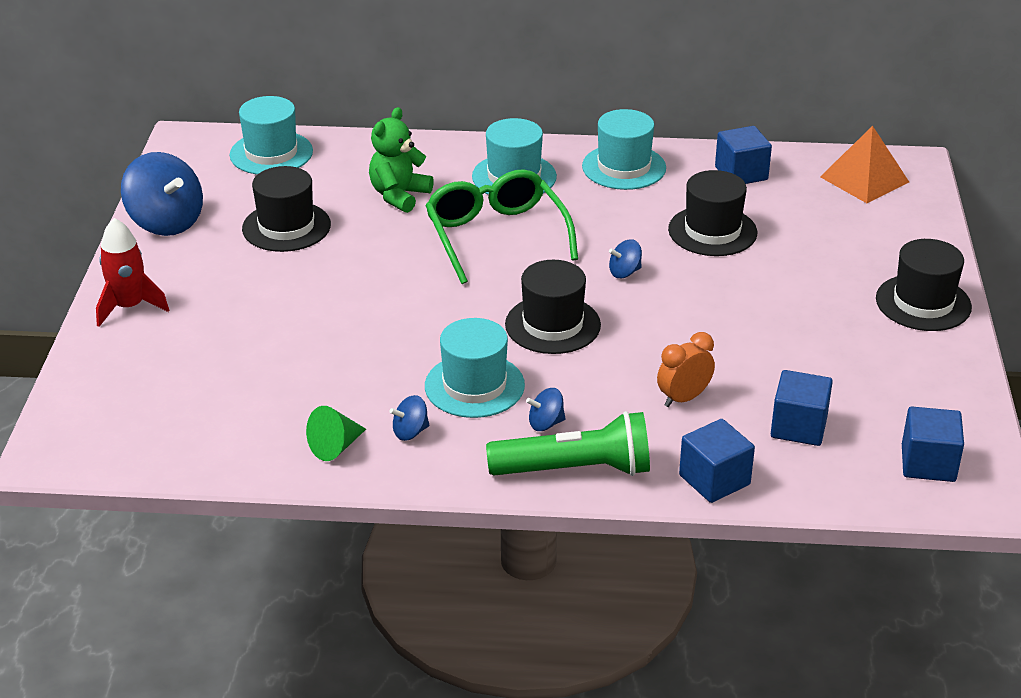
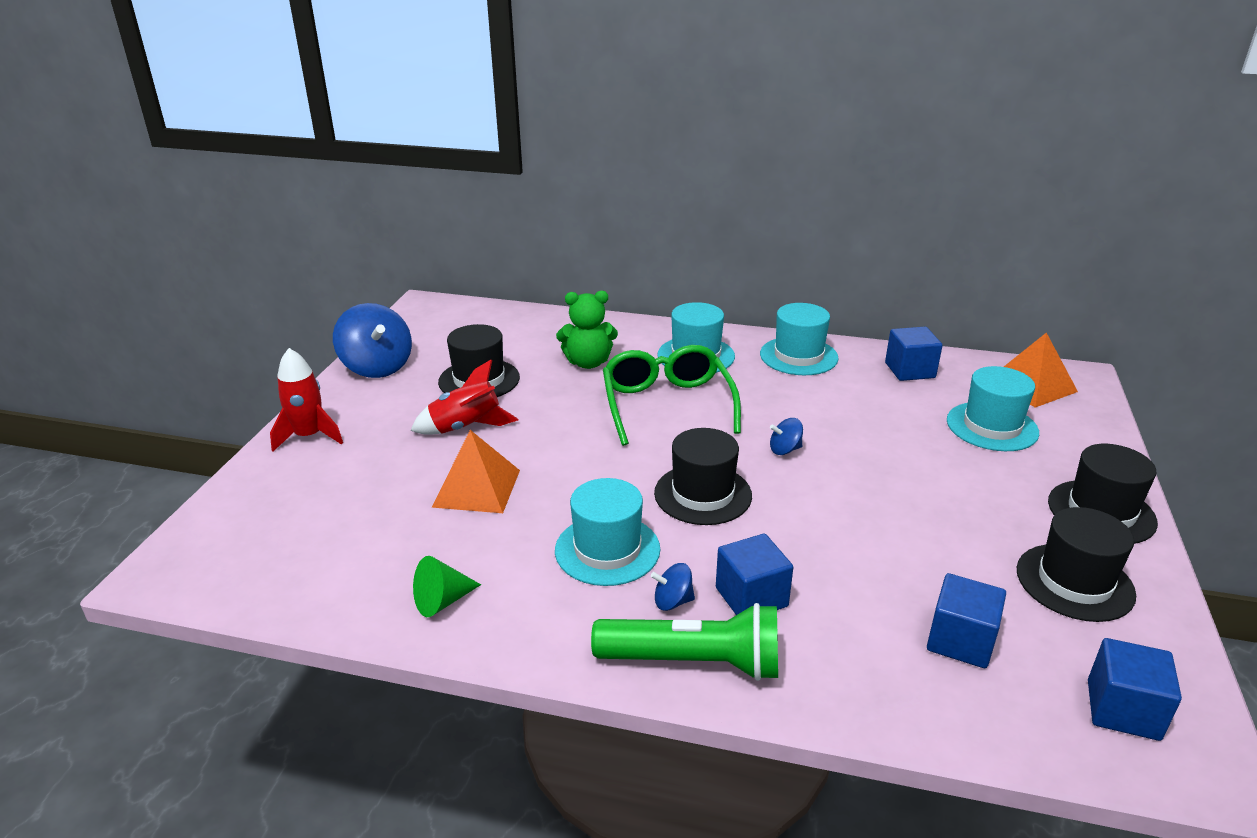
camera: 10 degrees right, 5 degrees down
turquoise hat [230,96,313,175] -> turquoise hat moved to [947,366,1039,451]
green teddy bear [369,107,434,213] -> green teddy bear turned 135 degrees counterclockwise [556,291,618,369]
blue spinning top [389,395,429,441] -> none
orange clock [657,332,715,407] -> none
black hat [668,170,757,256] -> black hat moved to [1017,507,1136,622]
blue cube [679,419,755,503] -> blue cube moved to [716,534,793,615]
none -> red rocket [410,360,518,435]
none -> orange pyramid [431,430,520,513]

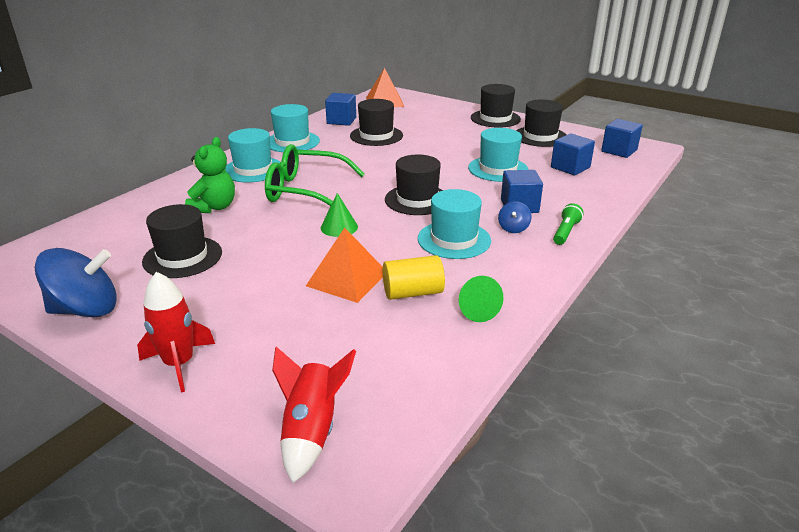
camera: 70 degrees left, 0 degrees up
red rocket [410,360,518,435] -> red rocket moved to [272,347,356,483]
green flashlight [591,603,778,681] -> green flashlight [553,203,584,245], size x0.51
blue spinning top [770,418,803,455] -> none
turquoise hat [947,366,1039,451] -> turquoise hat moved to [468,128,528,182]
none -> green cone [321,193,358,237]
none -> black hat [350,99,403,146]
none -> yellow cylinder [383,255,445,300]

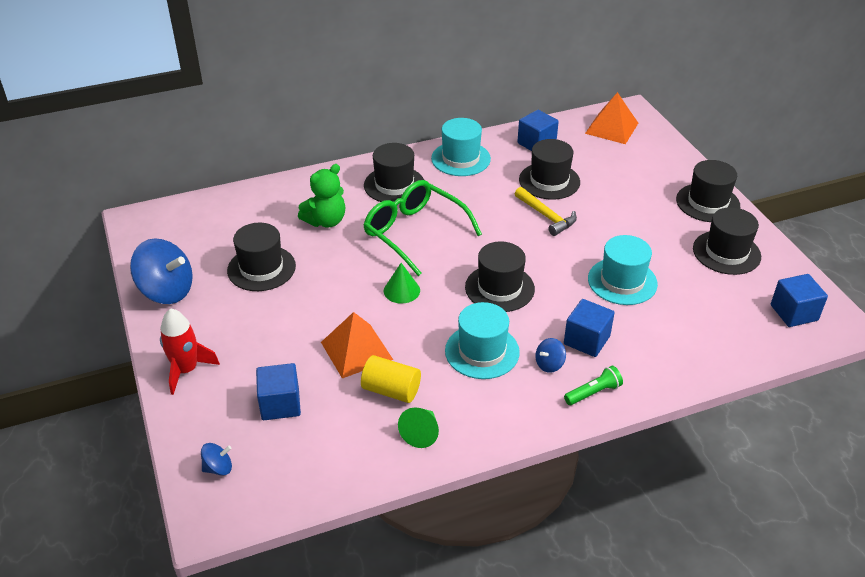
camera: 35 degrees right, 10 degrees up
turquoise hat [225,128,280,182] -> black hat [364,143,424,202]
red rocket [272,347,356,483] -> blue spinning top [201,443,232,476]
blue cube [551,133,595,175] -> blue cube moved to [256,363,301,420]
none -> yellow hammer [515,187,577,236]

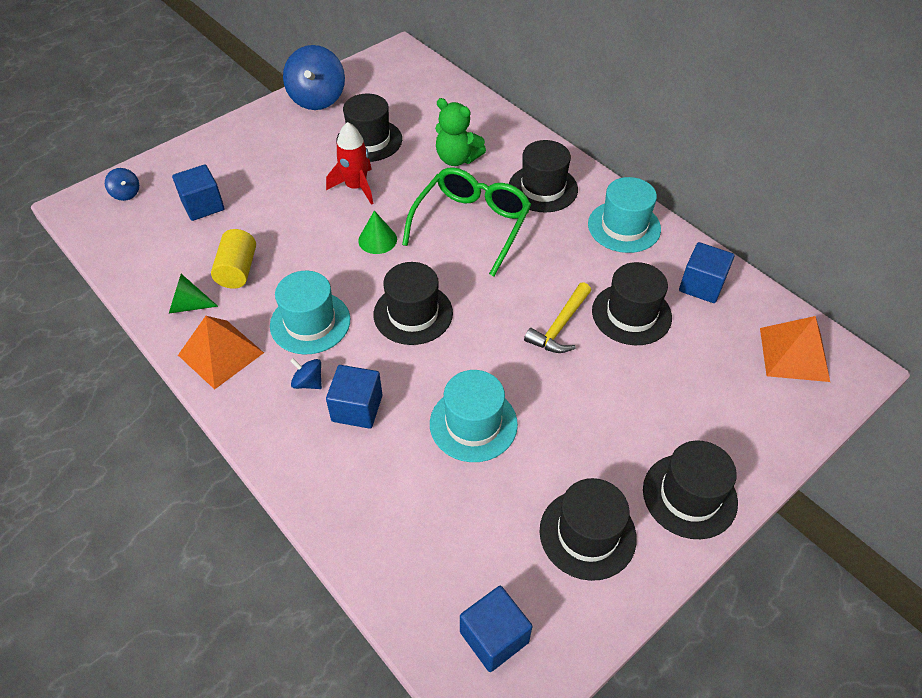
camera: 70 degrees right, 10 degrees up
red rocket [160,308,220,395] -> red rocket moved to [326,122,373,205]
orange pyramid [321,312,393,378] -> orange pyramid moved to [178,316,264,389]
green flashlight [564,366,623,405] -> none

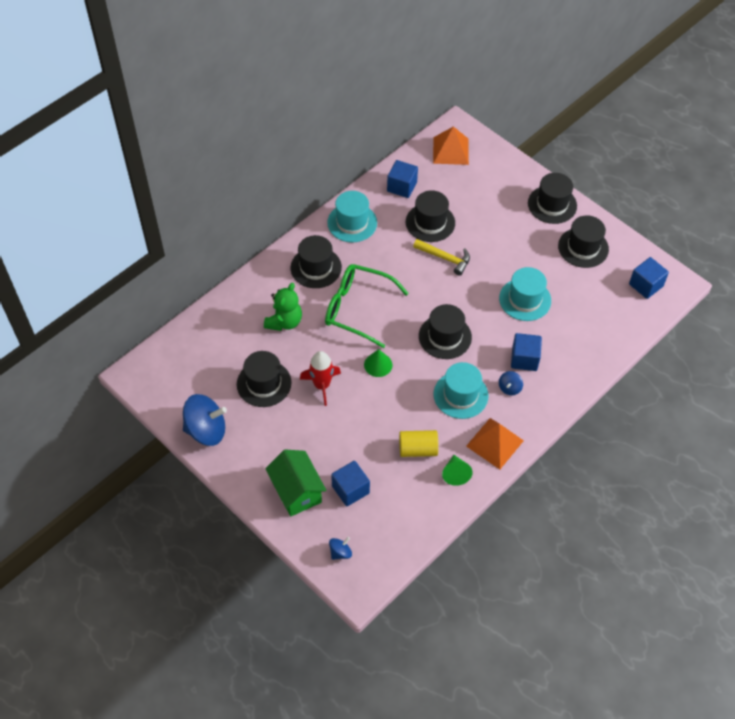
camera: 95 degrees left, 5 degrees up
none -> green house [265,450,327,516]

